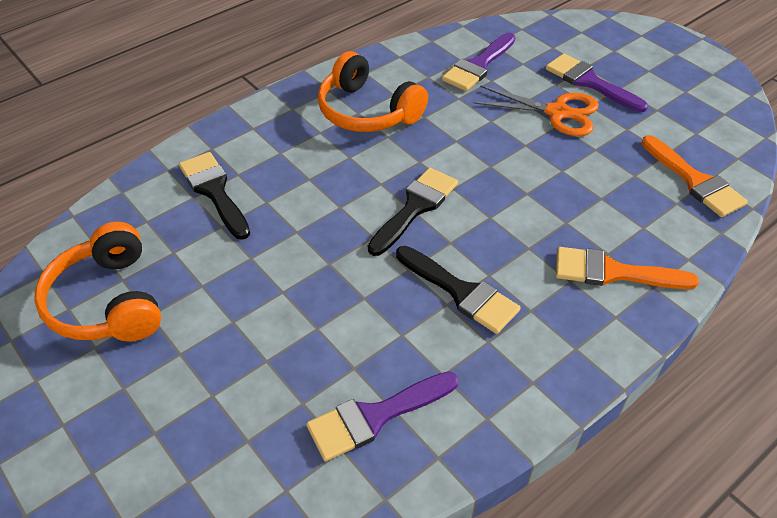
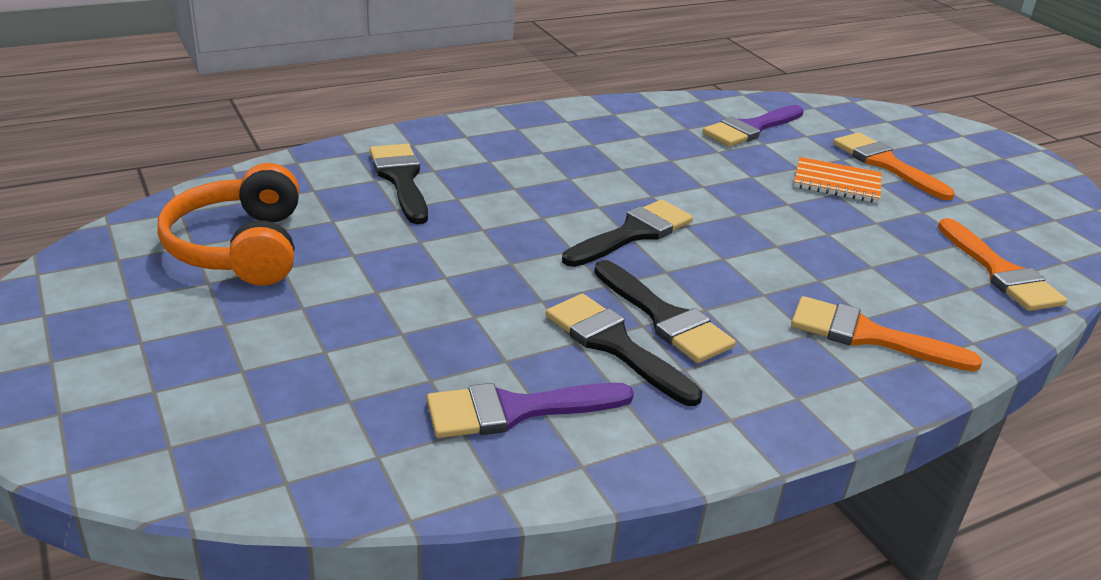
camera: 10 degrees right, 15 degrees down
orange headphones [318,51,428,132] -> none
orange scissors [474,85,599,136] -> orange notebook [794,157,882,203]
purple brush [546,54,648,112] -> orange brush [833,132,955,200]
none -> black brush [546,294,702,406]

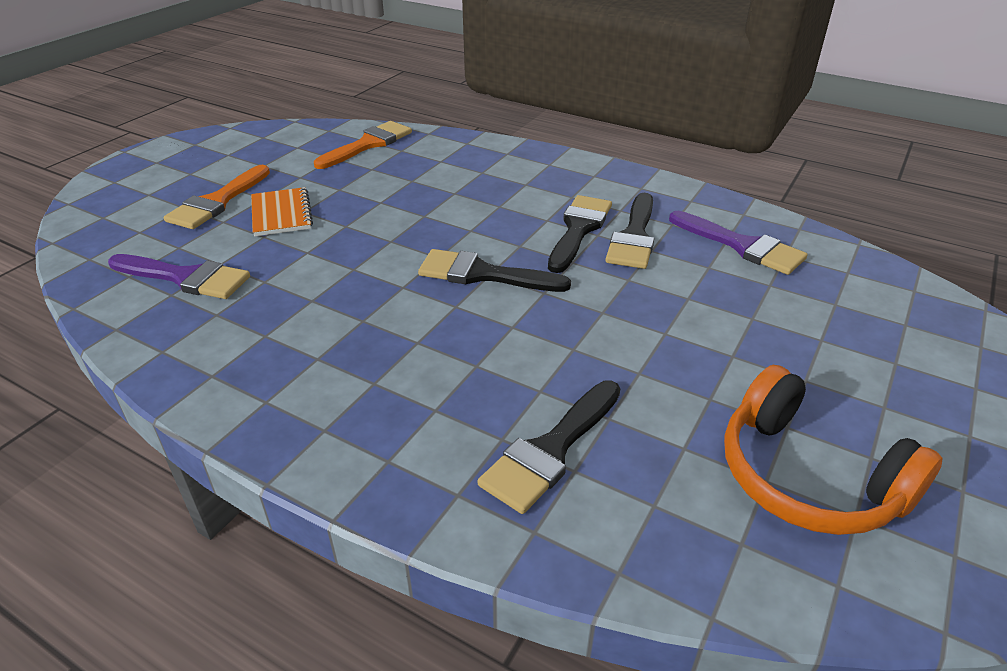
camera: 120 degrees left, 5 degrees up
orange headphones [158,163,299,286] -> orange headphones turned 90 degrees clockwise [724,365,943,535]
orange brush [791,296,982,371] -> none

